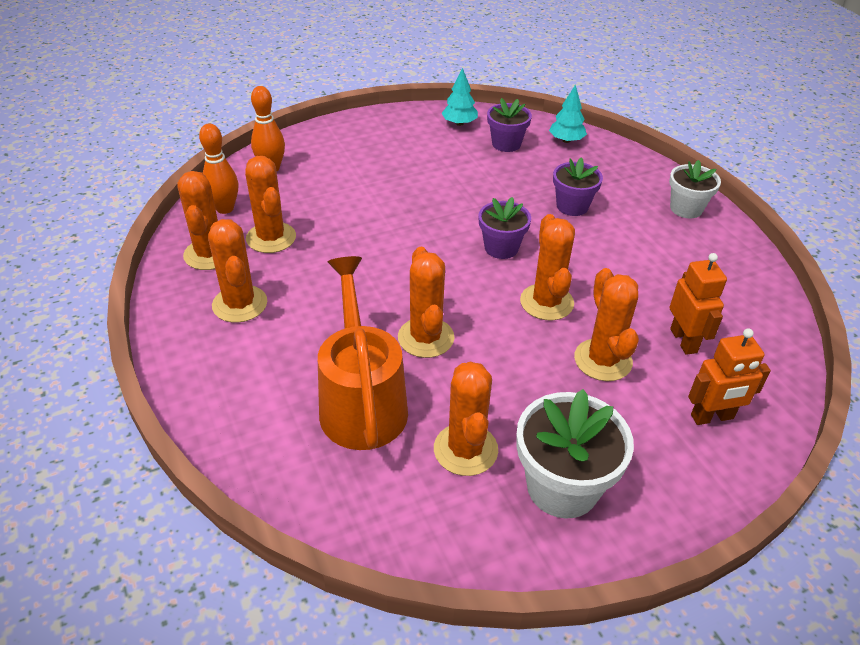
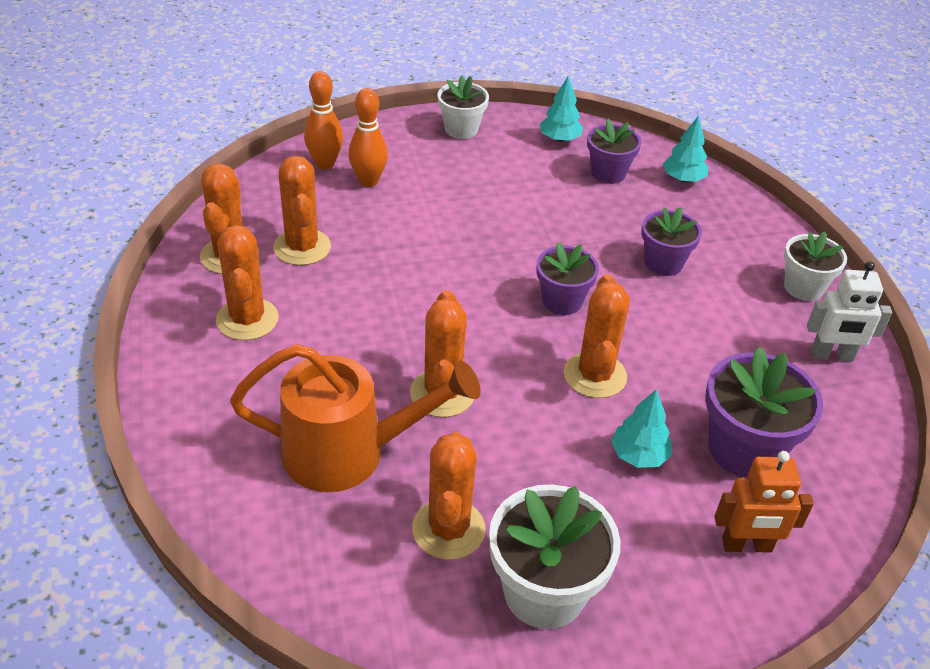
camera: 10 degrees right, 0 degrees up
orange bowling pin [199,123,238,214] -> orange bowling pin moved to [348,88,388,187]
orange watering can [318,256,408,450] -> orange watering can turned 90 degrees clockwise [230,344,481,492]
orange cactus [574,268,639,381] -> turquoise tree [611,389,672,468]
orange robot [670,253,727,355] -> purple flower pot [705,346,823,478]
none -> white flower pot [438,75,489,139]
none -> white robot [807,261,892,362]

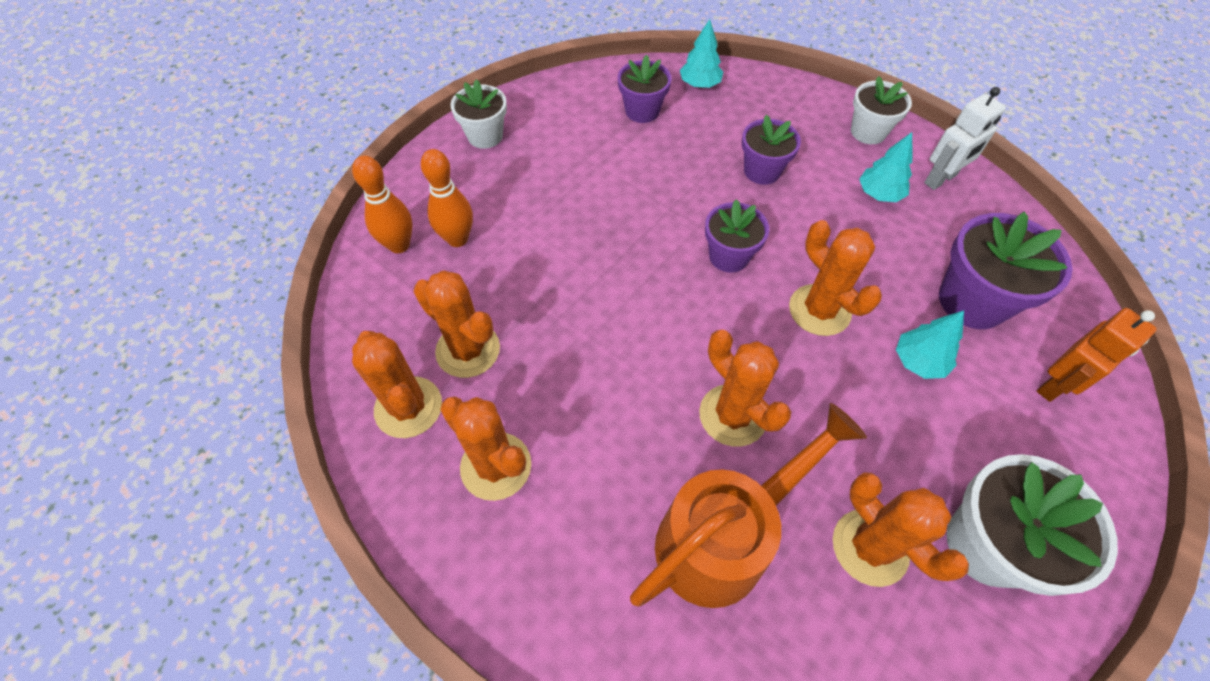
camera: 35 degrees left, 15 degrees up
turquoise tree [539,76,583,142] -> turquoise tree moved to [859,132,912,202]

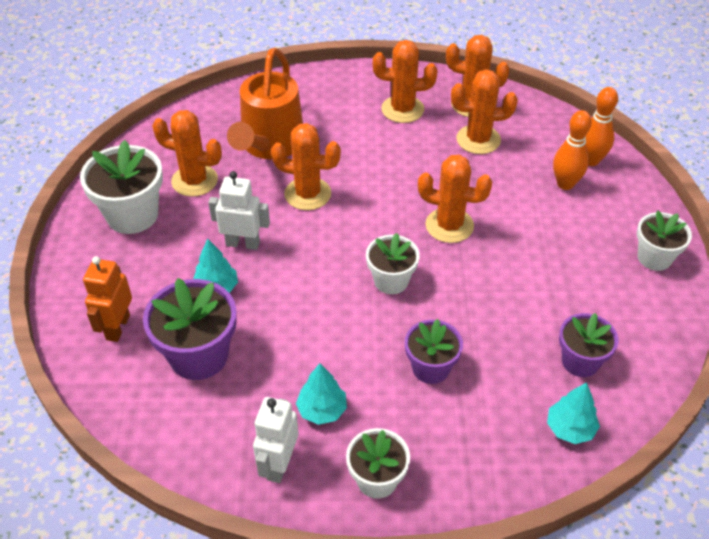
camera: 140 degrees right, 10 degrees down
purple flower pot [705,199,769,273] -> white flower pot [366,233,420,294]
orange cactus [789,220,882,336] -> orange cactus moved to [418,155,492,243]
none -> white robot [208,171,270,250]

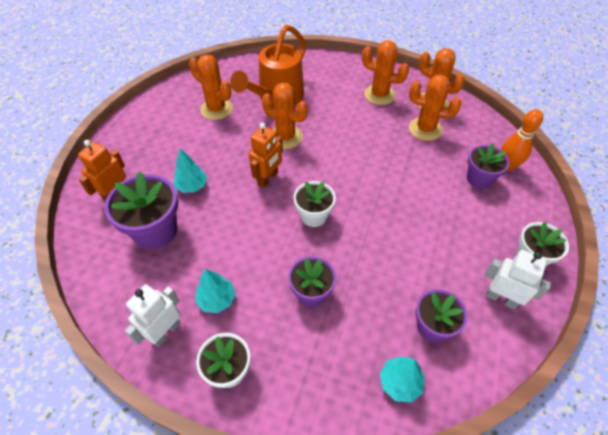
camera: 20 degrees right, 5 degrees up
white flower pot [80,140,163,234] -> none
white robot [208,171,270,250] -> white robot moved to [485,250,551,309]
orange cactus [418,155,492,243] -> none
orange bowling pin [553,110,592,190] -> purple flower pot [467,143,510,189]
none -> orange robot [249,123,283,188]

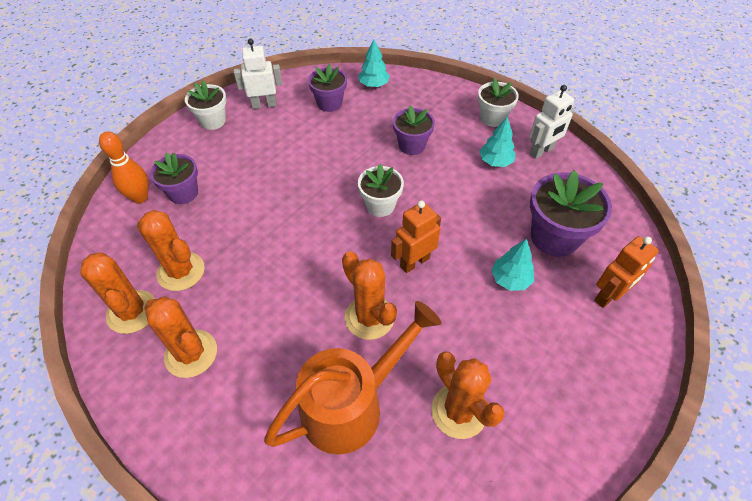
camera: 160 degrees left, 0 degrees up
white robot [485,250,551,309] -> white robot turned 120 degrees clockwise [234,38,282,109]

